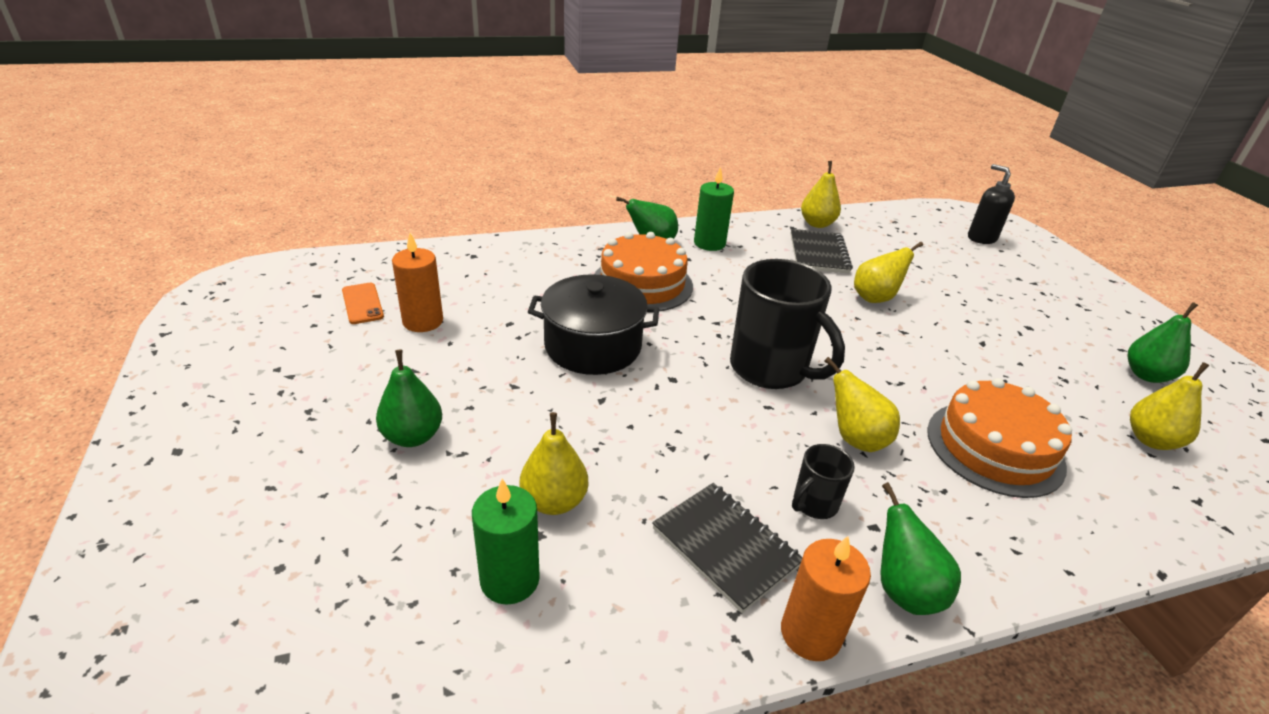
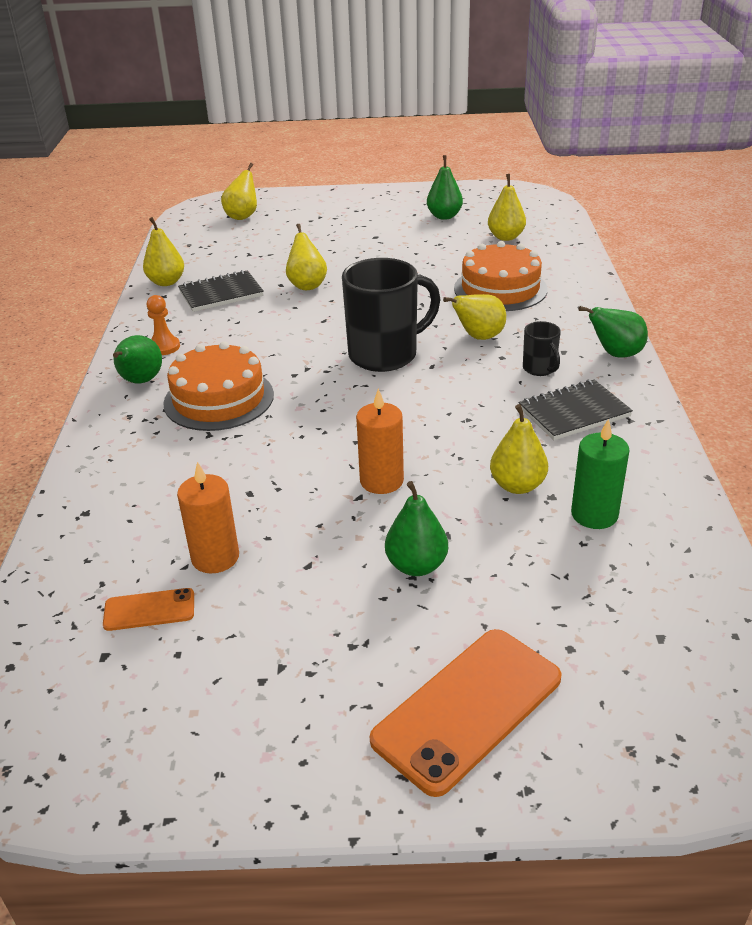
camera: 70 degrees left, 0 degrees up
black pot [528,274,659,375] -> none
green candle [694,167,734,251] -> orange pawn [146,295,180,355]
orange candle [781,536,871,661] -> orange candle moved to [356,388,404,494]
black notebook [790,229,853,274] -> black notebook turned 45 degrees counterclockwise [178,270,264,312]
black soap dispenser [968,164,1015,244] -> yellow pear [221,163,257,220]
none -> orange phone [370,629,561,797]

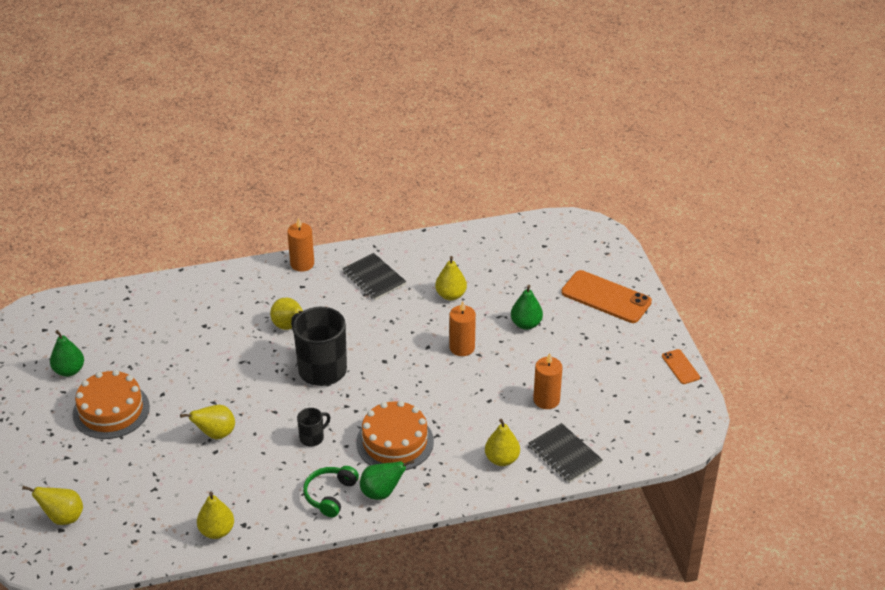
camera: 105 degrees left, 5 degrees up
orange phone [103,588,194,631] -> orange phone moved to [662,349,700,384]
orange pawn [146,295,180,355] -> green headphones [303,466,359,517]
black notebook [178,270,264,312] -> black notebook moved to [529,423,603,483]
orange cake [454,241,548,311] -> orange cake moved to [73,370,150,439]
yellow pear [488,174,526,241] -> yellow pear moved to [485,419,520,466]
black mug [523,321,561,376] -> black mug moved to [297,408,330,447]
green candle [571,419,630,529] -> none
green pear [579,306,648,358] -> orange candle [287,217,314,272]

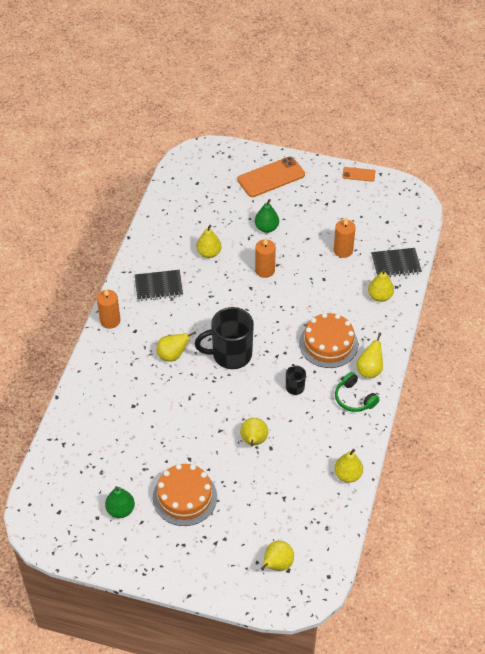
camera: 60 degrees left, 10 degrees up
green pear [360,460,414,500] -> yellow pear [356,332,383,378]

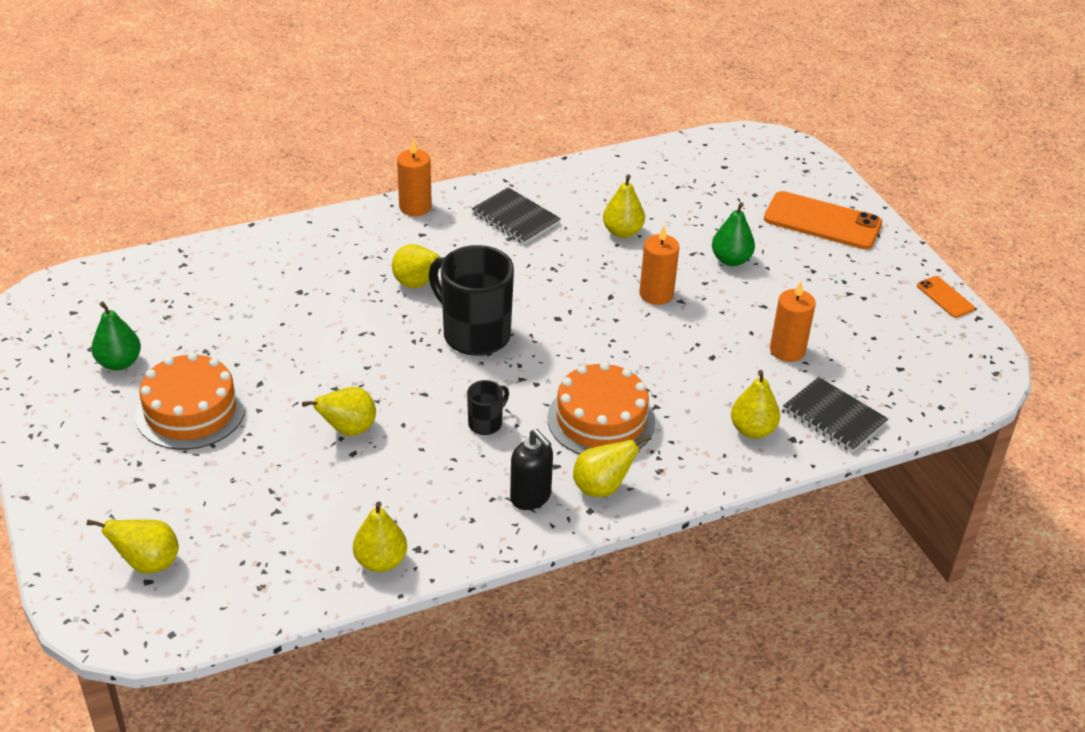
camera: 50 degrees right, 10 degrees down
green headphones [335,372,380,412] -> black soap dispenser [510,429,553,510]

